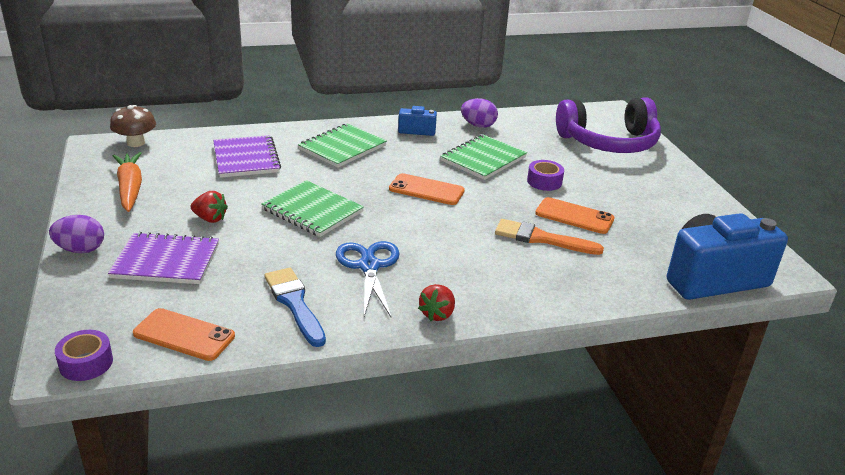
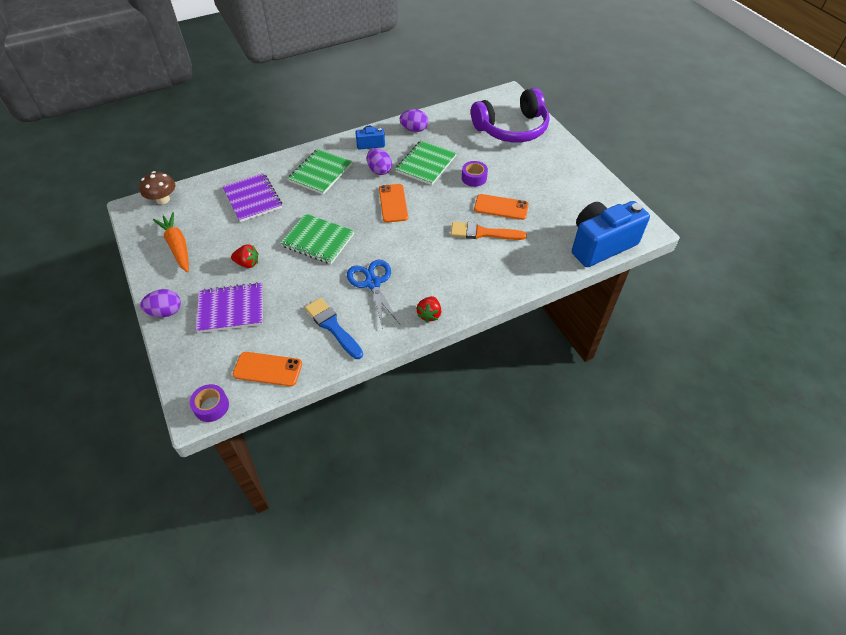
camera: 10 degrees left, 20 degrees up
orange phone [389,173,465,205] -> orange phone turned 75 degrees clockwise [379,184,408,223]
none -> purple egg [367,148,392,175]

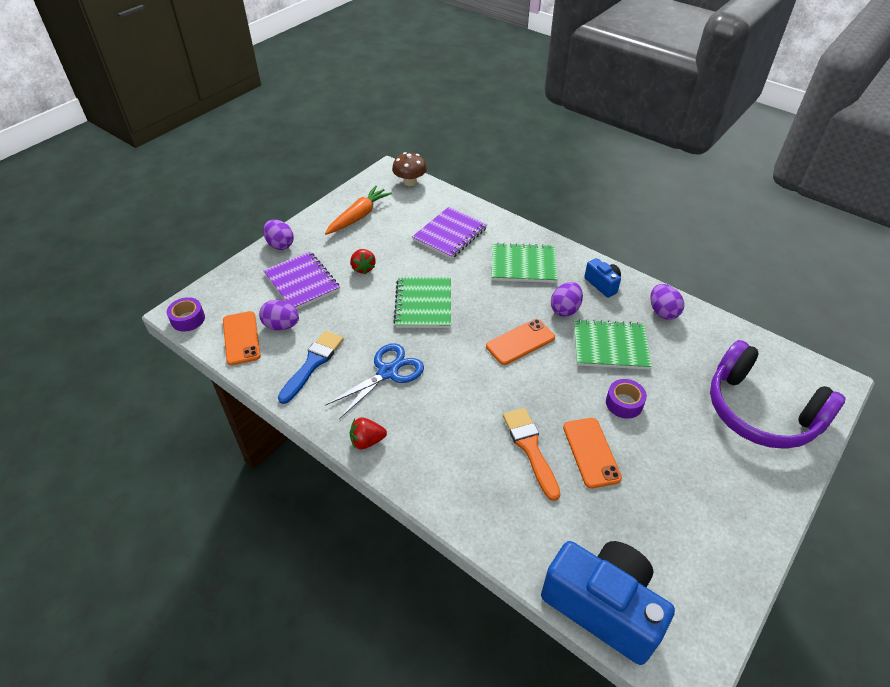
camera: 65 degrees right, 5 degrees down
none -> purple egg [259,300,299,330]

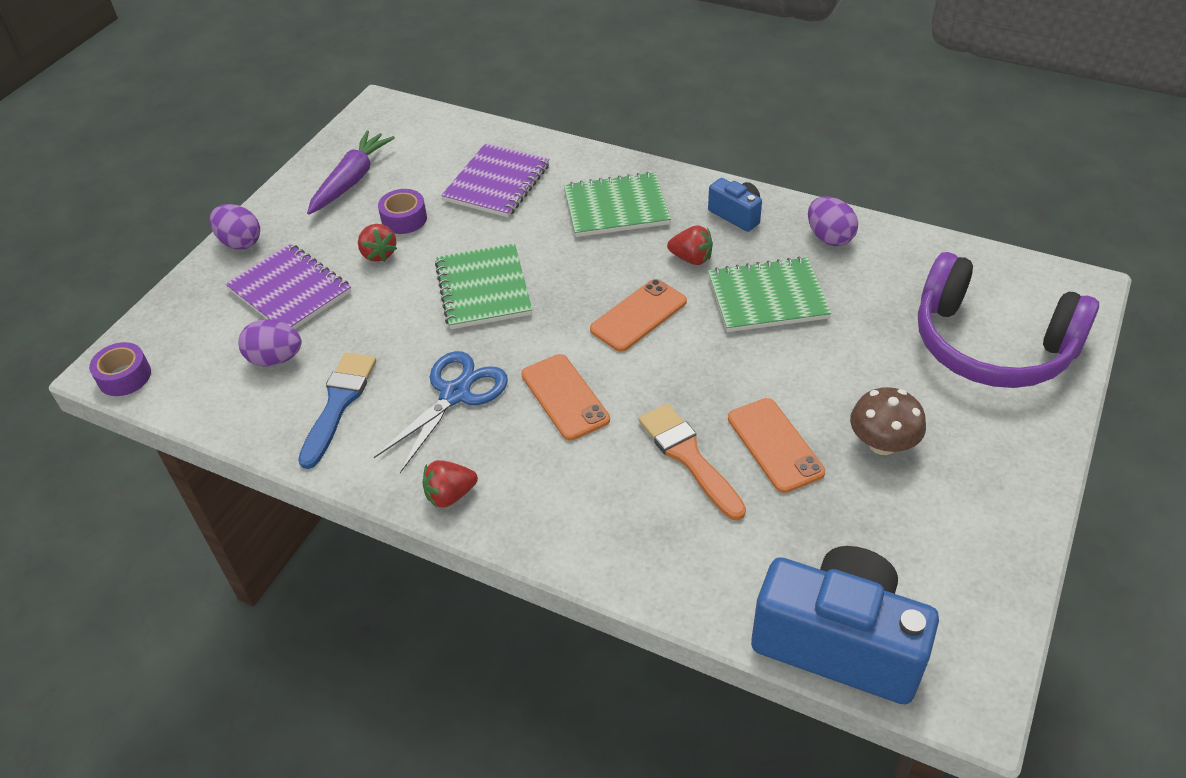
camera: 10 degrees left, 0 degrees up
orange phone [223,311,261,365] -> orange phone moved to [521,354,610,441]
orange carrot [325,186,392,235] -> purple carrot [307,130,395,215]
brown mushroom [392,152,427,186] -> brown mushroom moved to [850,387,926,455]
purple egg [551,282,583,317] -> red strawberry [667,225,713,265]
purple tape [606,379,647,419] -> purple tape moved to [378,189,427,234]

